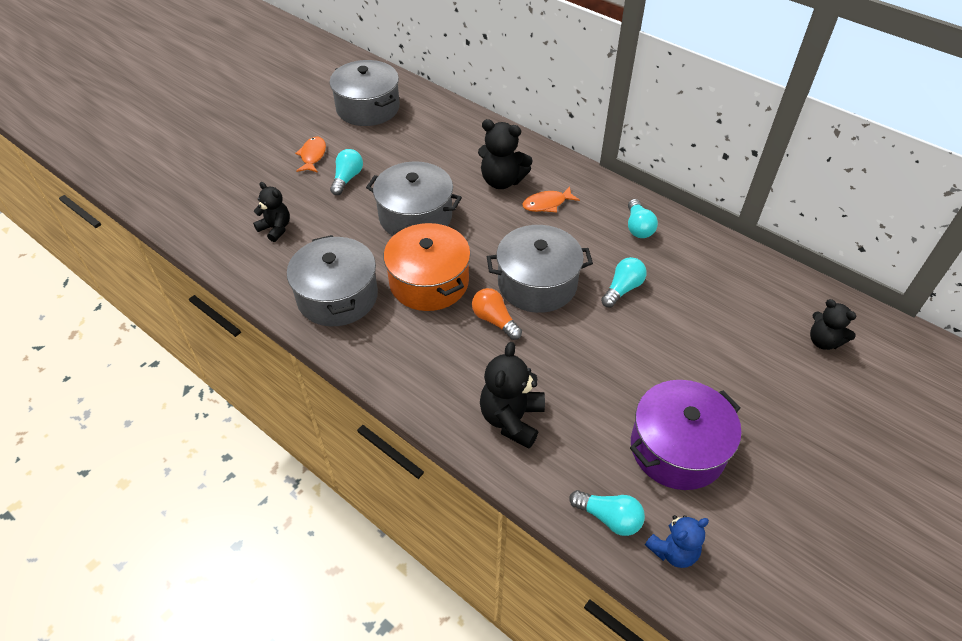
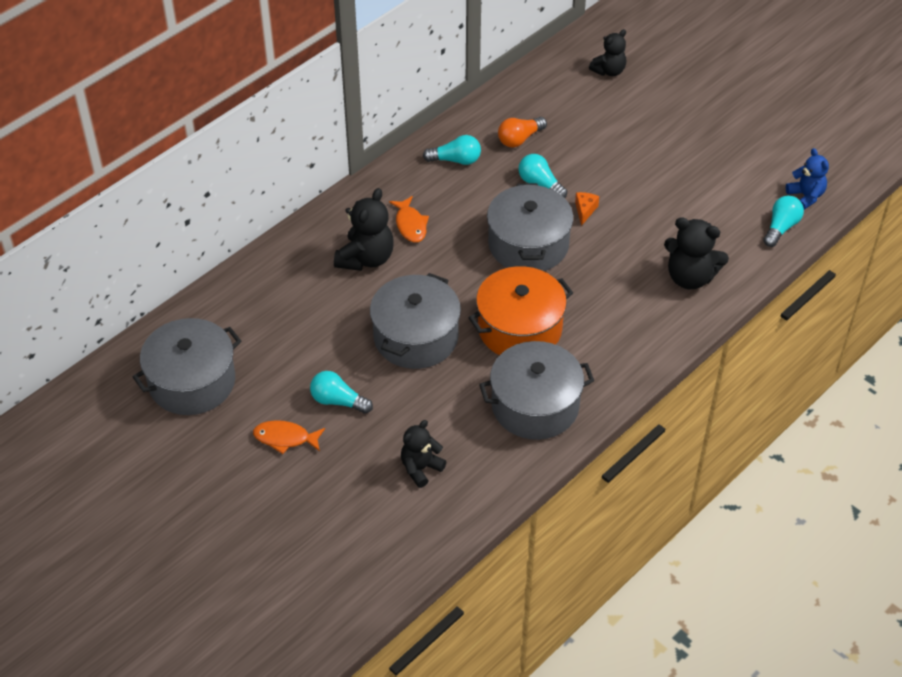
camera: 85 degrees left, 0 degrees up
orange light bulb [472,288,522,340] -> orange light bulb moved to [498,117,547,147]
purple pot [630,380,741,490] -> none
none -> orange cheese [575,192,599,226]

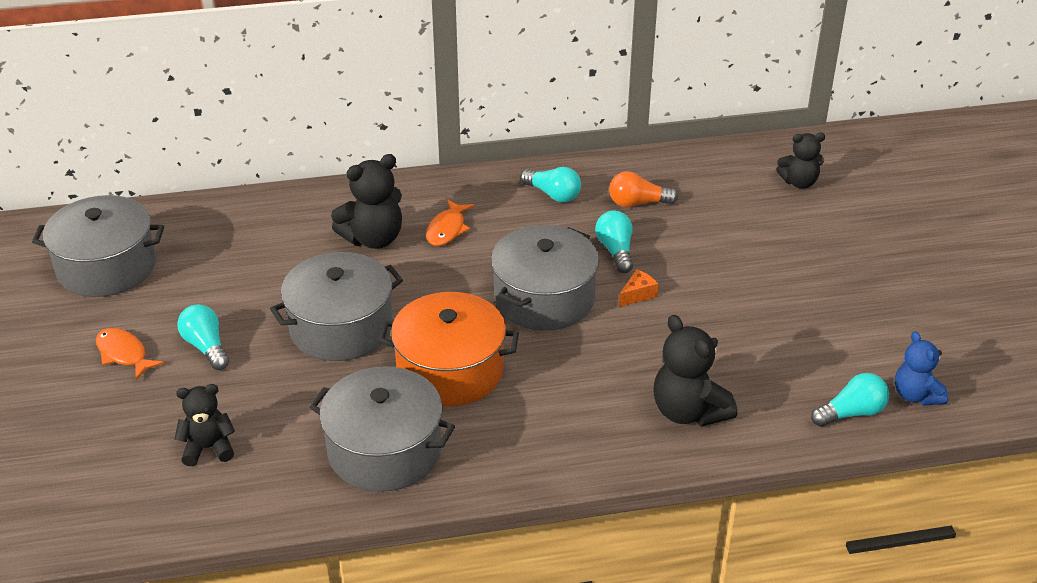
camera: 35 degrees right, 10 degrees down
blue teddy bear [786,148,829,210] -> blue teddy bear turned 150 degrees clockwise [895,331,948,406]

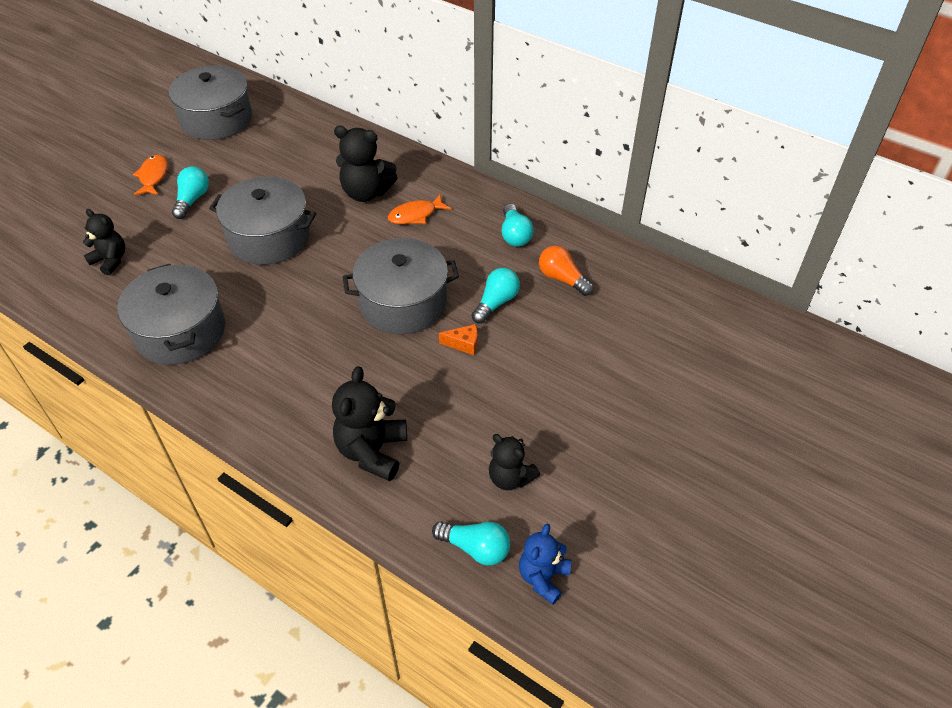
camera: 45 degrees right, 10 degrees up
orange pot [378,292,519,406] -> none
black teddy bear [776,133,825,189] -> black teddy bear moved to [489,434,540,490]

